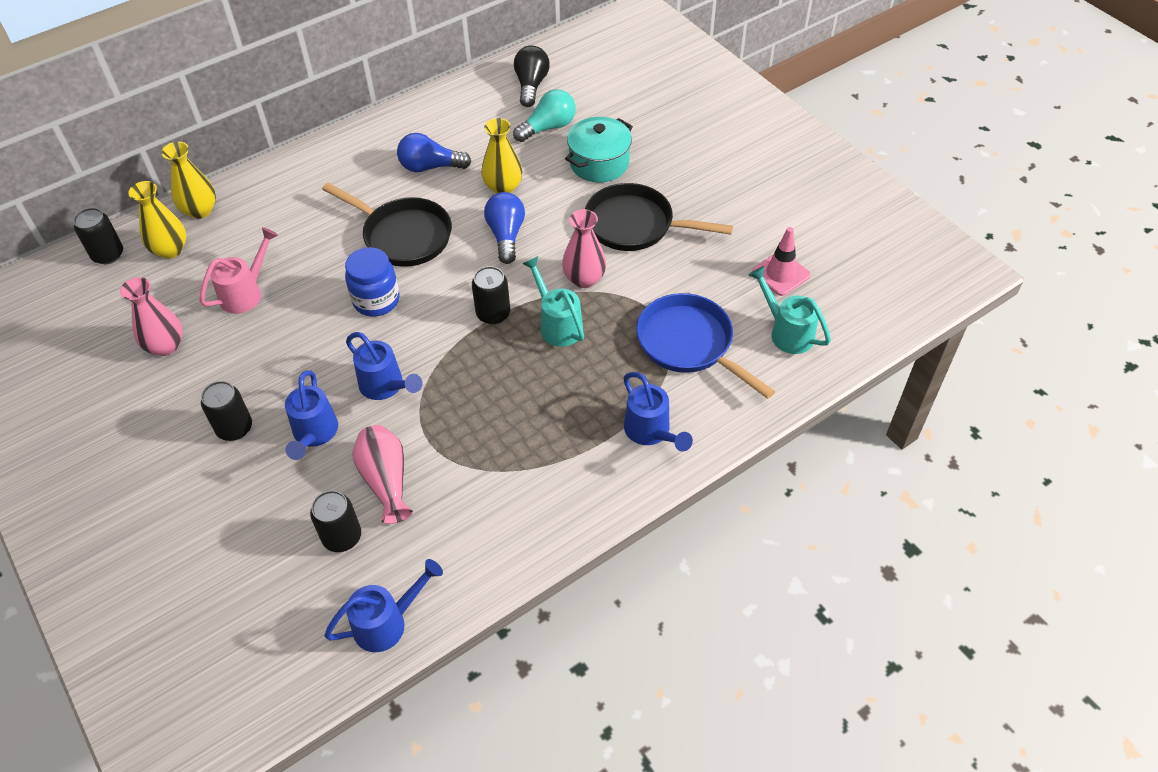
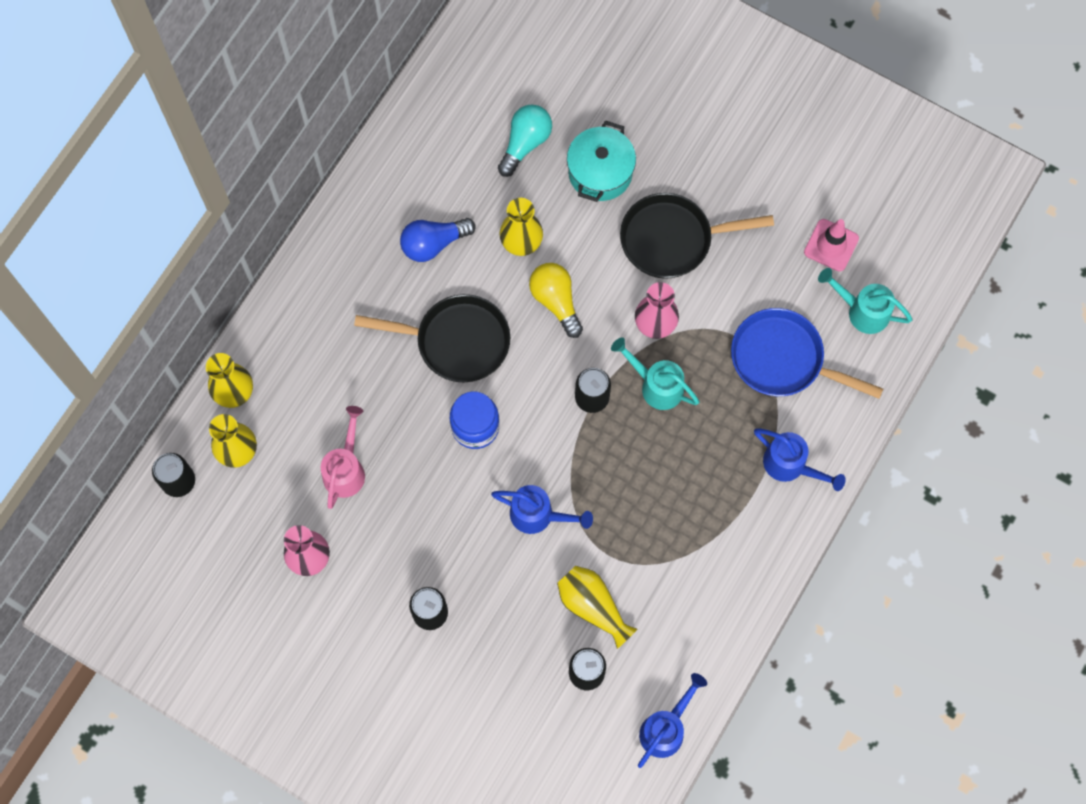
camera: 25 degrees left, 20 degrees up
blue watering can [285,370,338,460] -> none
pink vase [352,425,413,524] -> yellow vase [557,566,637,649]
blue light bulb [484,192,525,264] -> yellow light bulb [529,263,583,338]
black light bulb [514,46,550,107] -> none

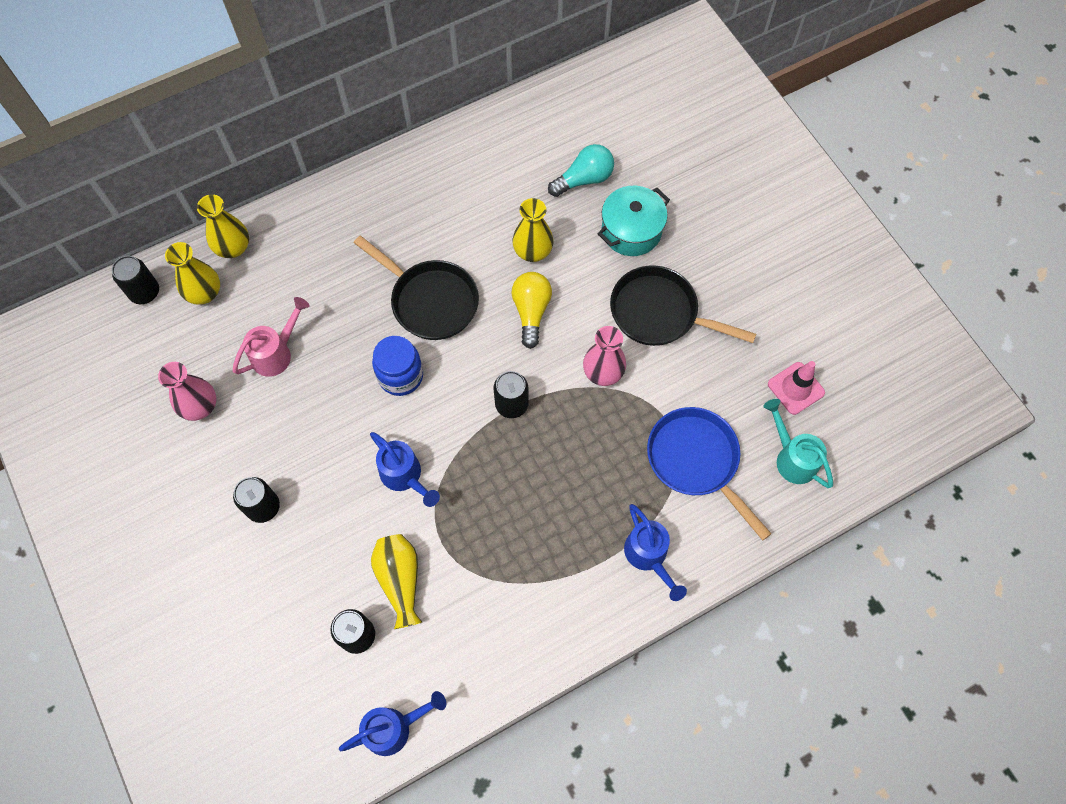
camera: 30 degrees right, 5 degrees down
blue light bulb [400,218,476,262] -> none
turquoise watering can [611,337,700,410] -> none

